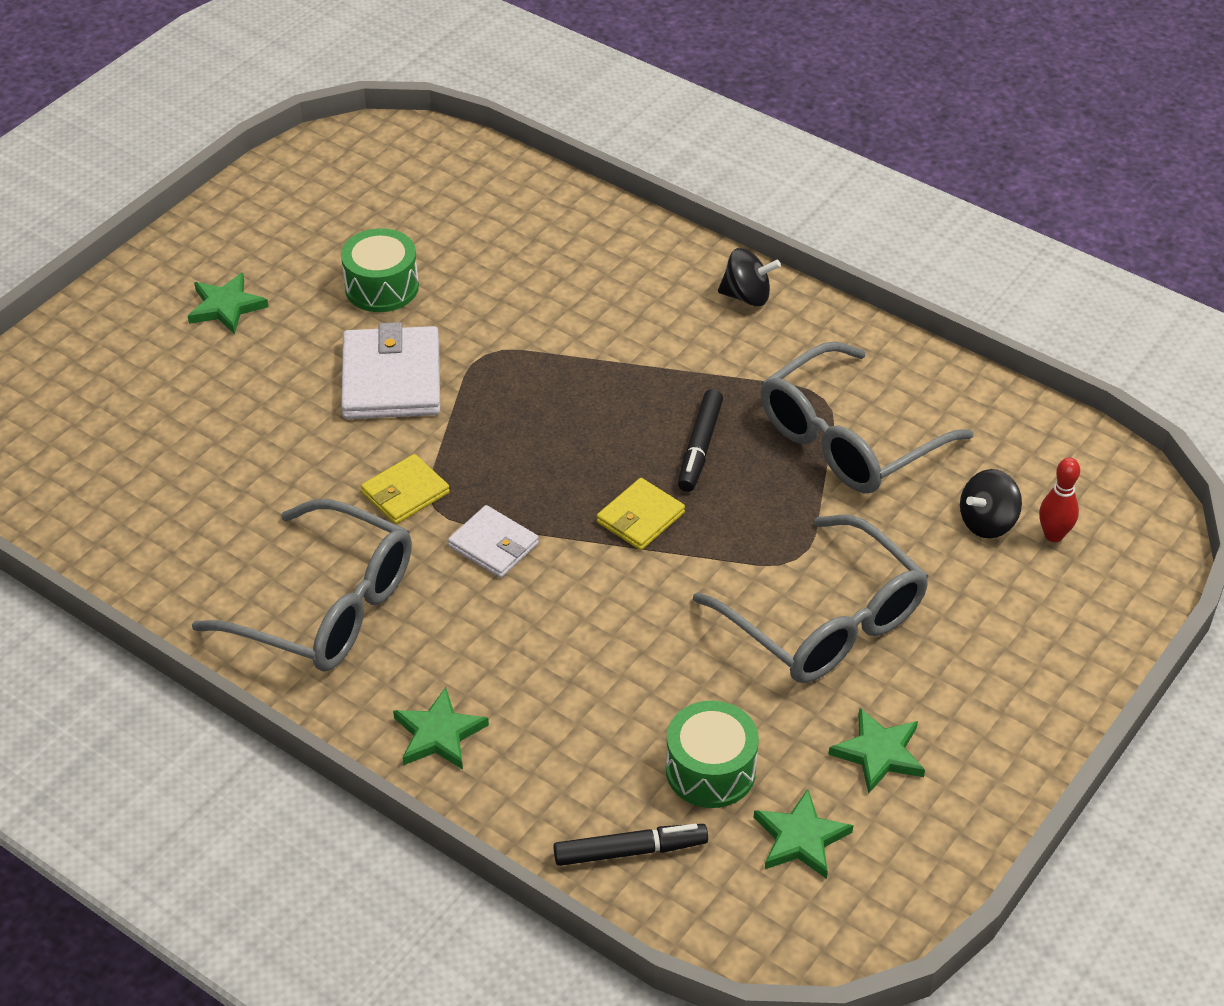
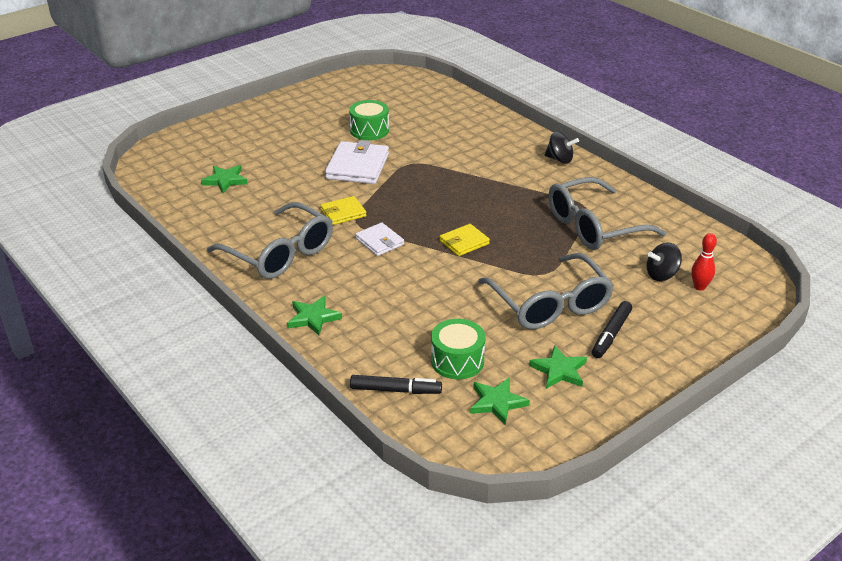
camera: 15 degrees right, 10 degrees down
green star [188,273,269,334] -> green star moved to [201,165,248,193]
black marker [678,389,723,492] -> black marker moved to [592,301,632,358]

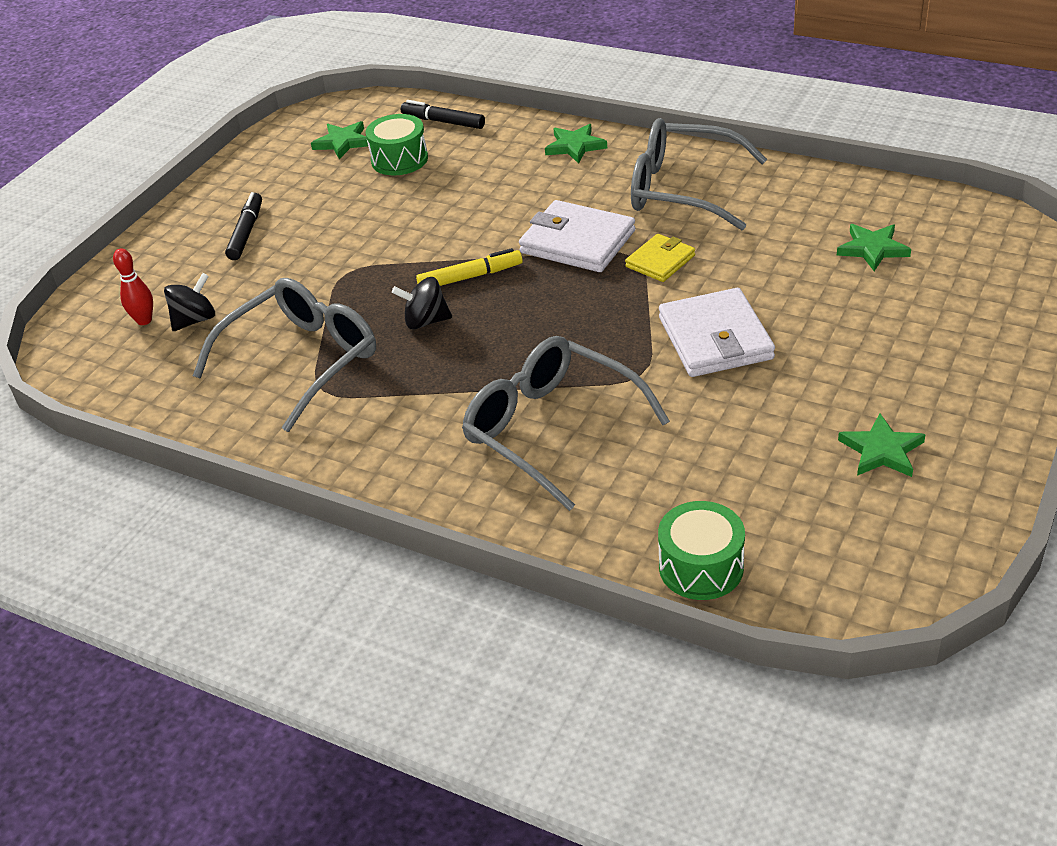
camera: 160 degrees right, 5 degrees up
green drum [349,100,389,140] -> green drum moved to [658,501,745,600]
black marker [350,375,442,394] -> black marker turned 45 degrees clockwise [401,100,485,129]
white wallet [355,223,404,256] -> white wallet [519,200,635,272], size x1.71
yellow wallet [439,224,490,256] -> yellow marker [416,248,523,286]
grey glasses [478,253,614,329] -> grey glasses moved to [462,336,670,511]
green star [529,345,587,389] -> green star moved to [838,413,926,477]
black spinning top [544,131,579,164] -> black spinning top moved to [392,277,452,329]

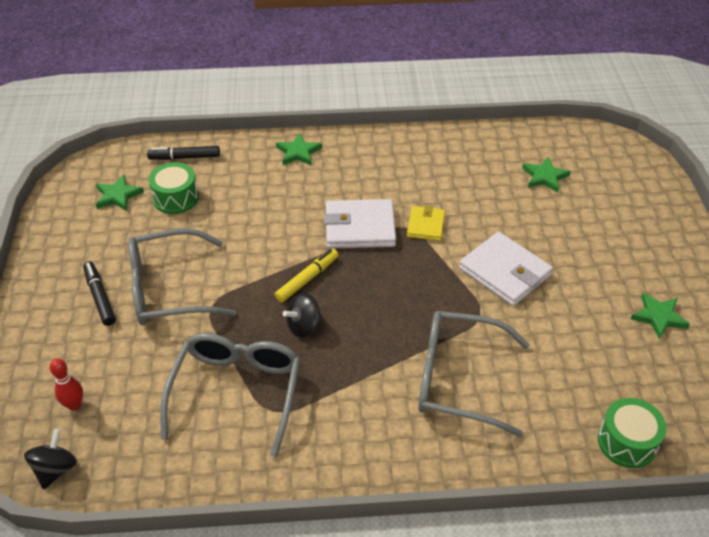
camera: 35 degrees left, 5 degrees up
black spinning top [164,273,215,331] -> black spinning top moved to [24,429,77,489]
grey glasses [631,118,767,230] -> grey glasses moved to [128,228,236,325]

